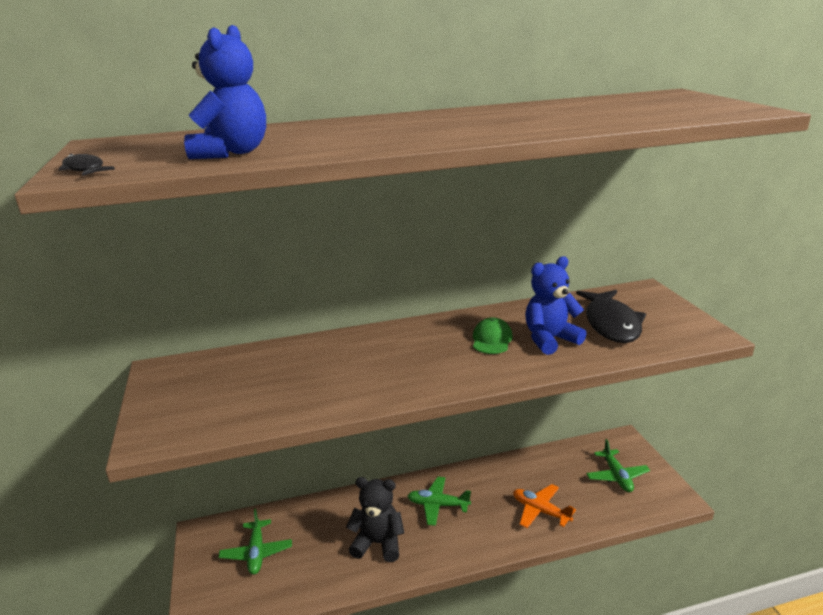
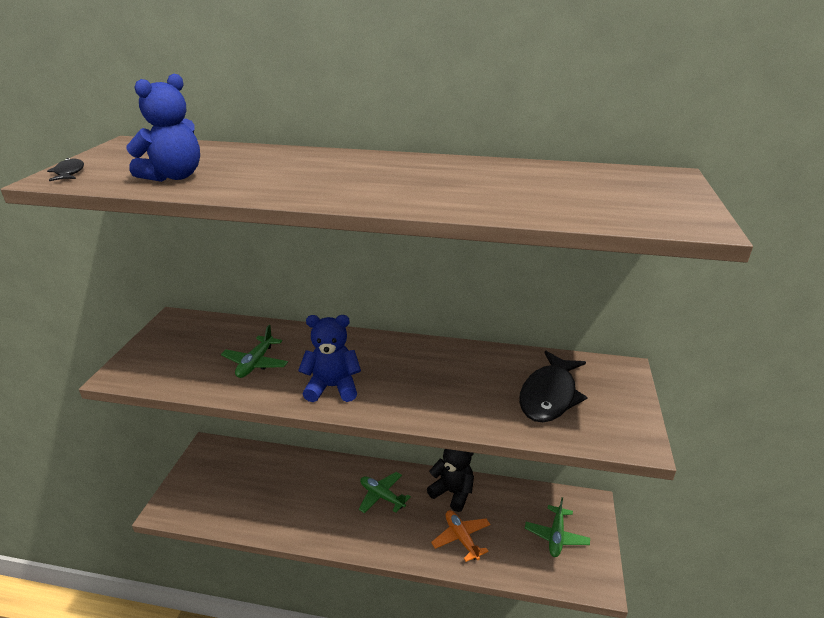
camera: 25 degrees right, 5 degrees up
green plane [219,509,292,575] -> green plane moved to [221,325,288,378]
black teddy bear [346,477,404,562] -> black teddy bear moved to [427,449,474,512]
green cap [473,317,513,354] -> none
blue teddy bear [525,256,586,355] -> blue teddy bear moved to [298,315,361,402]

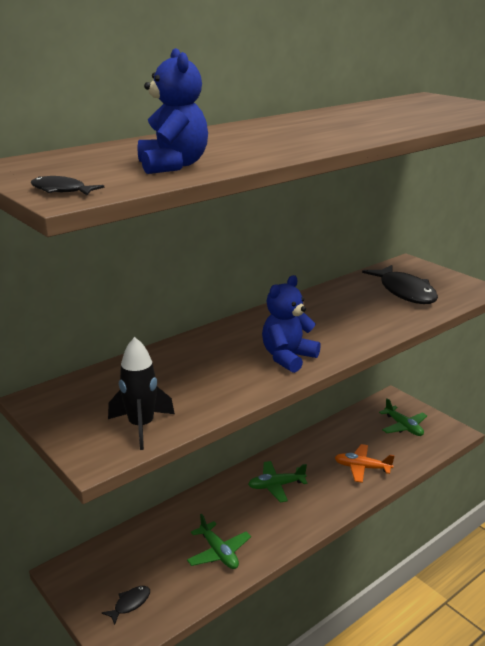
camera: 50 degrees left, 5 degrees down
green plane [221,325,288,378] -> green plane moved to [187,514,251,569]
black teddy bear [427,449,474,512] -> none
none -> black fish [102,586,150,625]
none -> black rocket [108,337,175,450]

